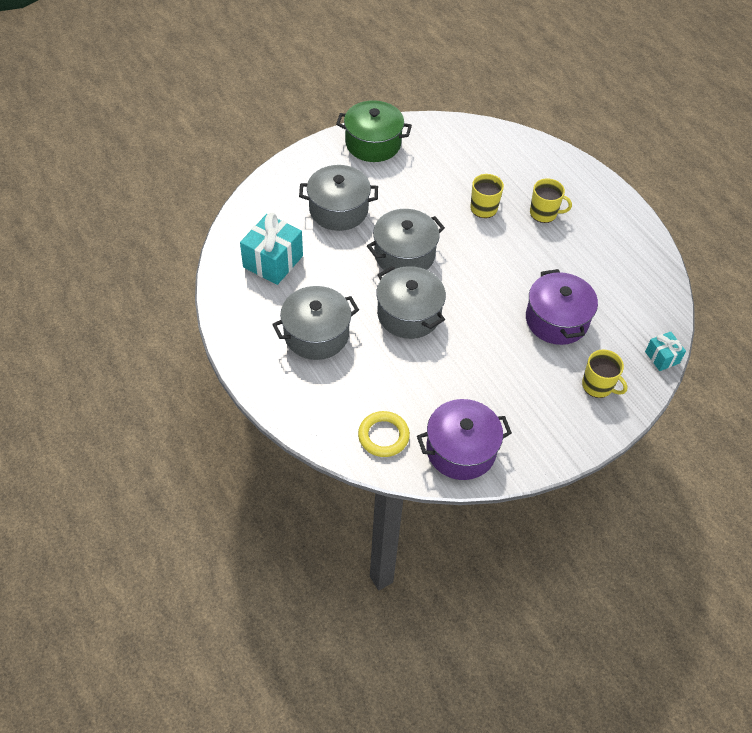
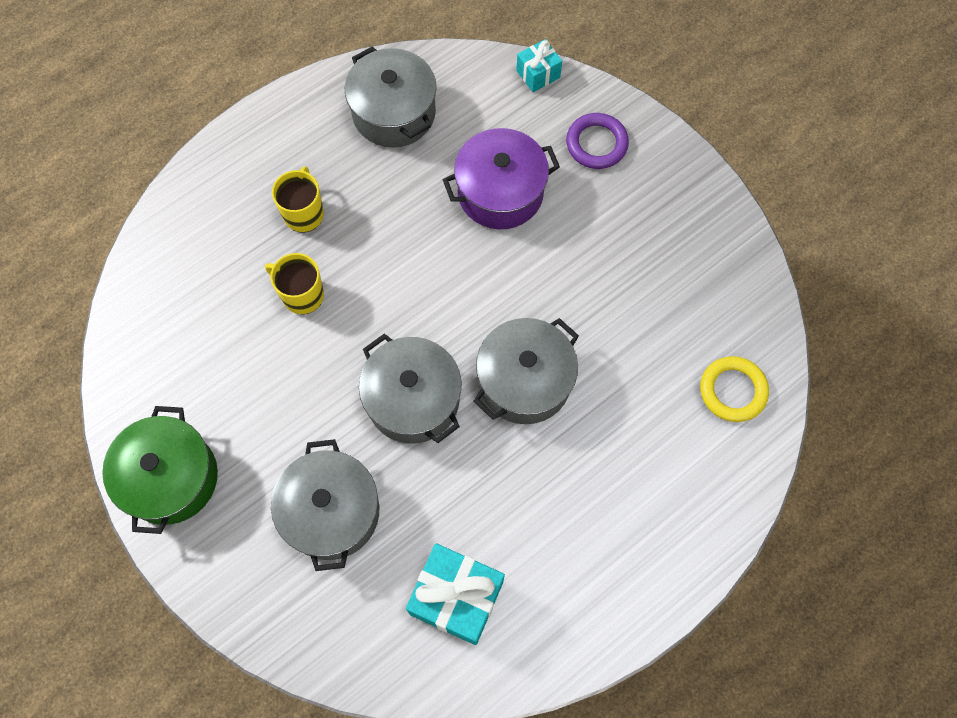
camera: 95 degrees left, 15 degrees up
grey pot [272,286,359,360] -> grey pot moved to [345,46,437,148]
purple pot [417,399,512,480] -> none
yellow mug [582,350,628,398] -> purple ring [566,113,629,169]

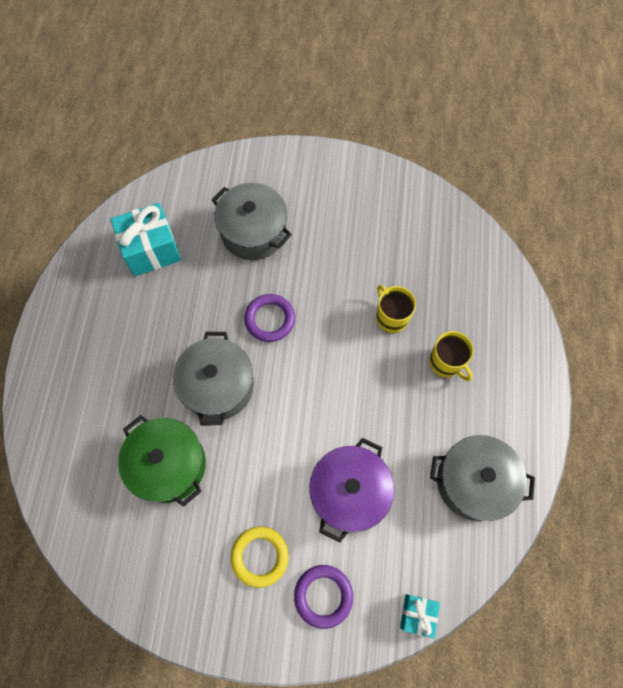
camera: 135 degrees right, 0 degrees up
green pot [102,406,218,534] -> green pot moved to [118,415,206,507]
yellow mug [265,253,324,314] -> yellow mug turned 105 degrees counterclockwise [376,285,416,333]
grey pot [359,334,461,444] -> purple ring [244,294,295,342]
yellow ring [700,356,769,422] -> yellow ring moved to [231,526,289,588]

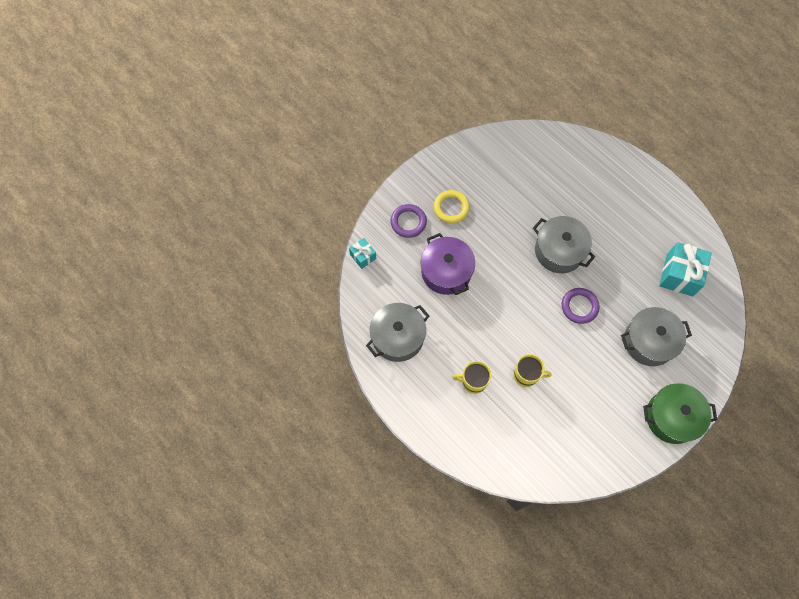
camera: 130 degrees right, 0 degrees up
green pot [118,415,206,507] -> green pot moved to [643,383,717,444]

